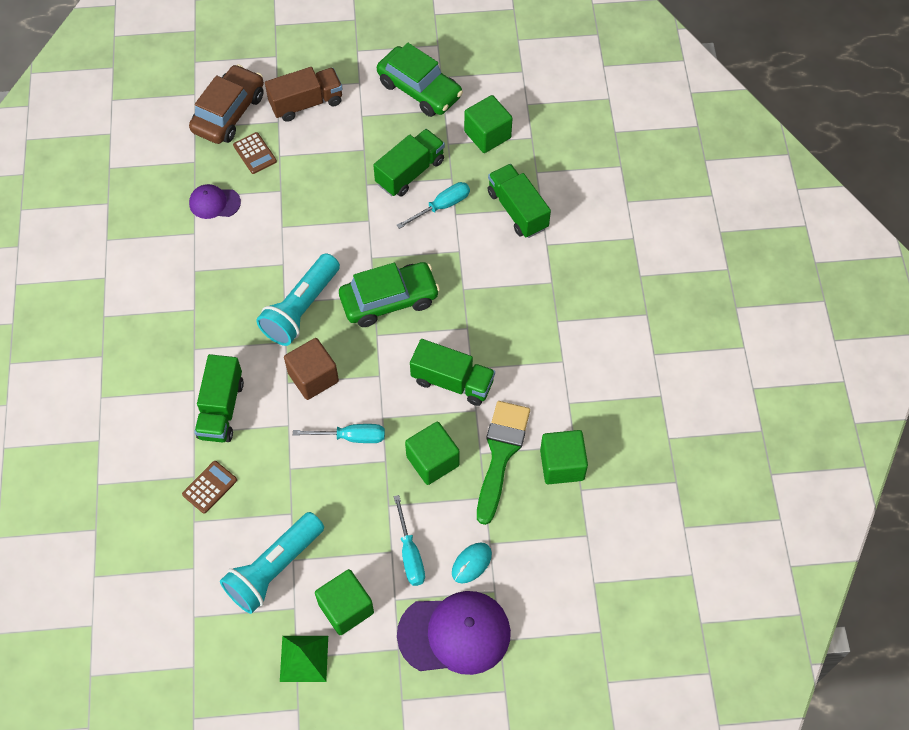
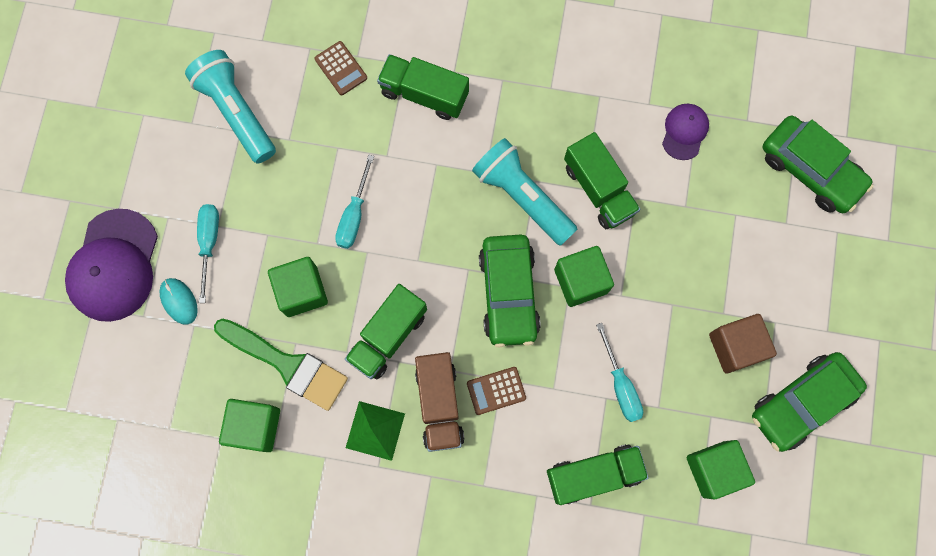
camera: 105 degrees right, 15 degrees up
brown car [189,64,264,144] -> green car [763,115,873,213]
brown calculator [233,132,277,174] -> brown calculator moved to [467,367,526,415]
brown truck [265,67,343,122] -> brown truck moved to [415,352,465,452]
green pyramid [280,636,328,682] -> green pyramid moved to [346,401,405,461]
brown cube [284,338,339,400] -> brown cube moved to [709,314,777,373]
green cube [315,569,374,635] -> green cube moved to [554,246,614,307]
green truck [373,129,445,197] -> green truck moved to [564,132,640,229]
turquoise screwdriver [394,495,425,586] -> turquoise screwdriver turned 90 degrees clockwise [197,204,219,303]

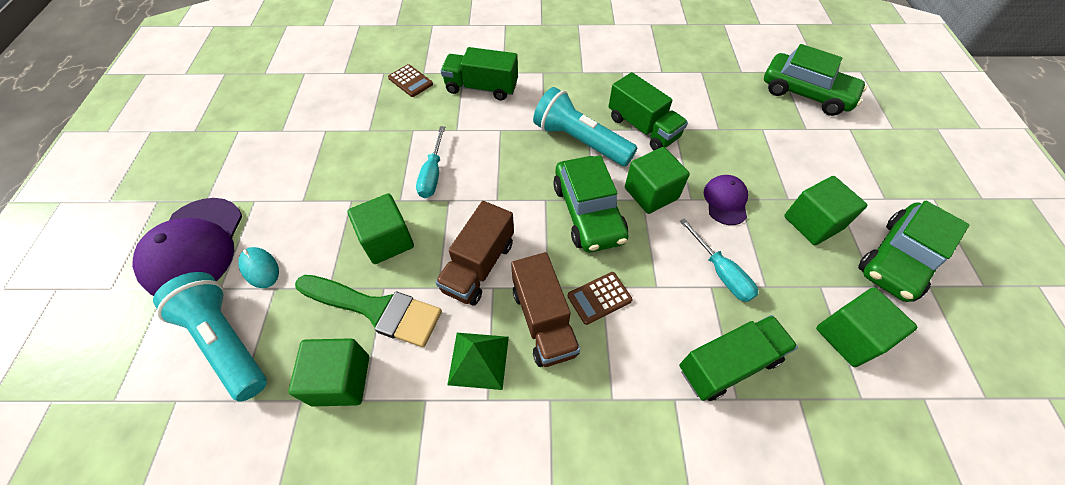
camera: 10 degrees left, 20 degrees down
turquoise flashlight [185,50,276,164] -> turquoise flashlight moved to [153,272,267,402]
turquoise screwdriver [197,204,219,303] -> none
green truck [345,284,427,379] -> brown truck [435,201,514,306]
purple cap [662,104,709,160] -> purple cap moved to [704,175,748,225]
brown cube [709,314,777,373] -> green cube [784,176,868,245]

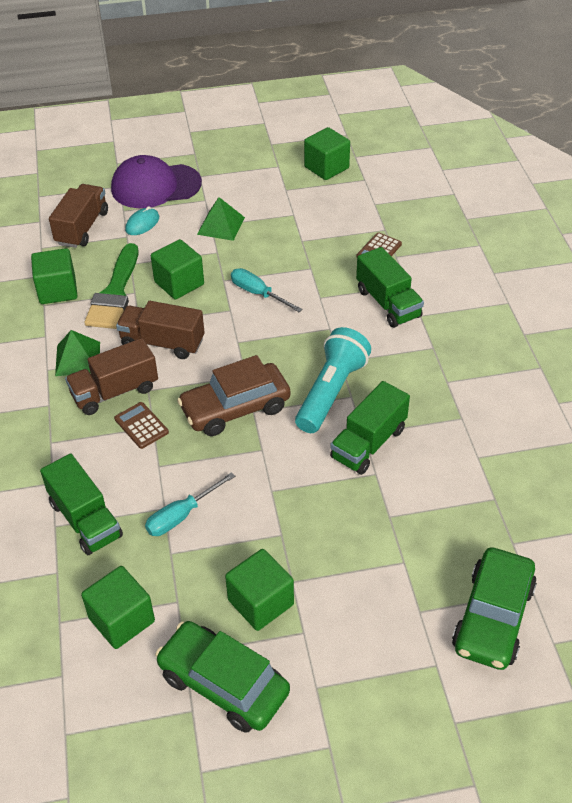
camera: 80 degrees right, 10 degrees down
turquoise flashlight [153,272,267,402] -> brown truck [49,184,108,248]
turquoise screwdriver [416,126,445,198] -> turquoise screwdriver turned 45 degrees clockwise [231,268,303,312]
green truck [441,47,518,101] -> green truck turned 150 degrees clockwise [356,247,424,328]
green car [553,155,629,252] -> brown car [177,355,291,436]
green cube [625,147,690,214] -> green cube moved to [304,127,350,180]
purple cap [704,175,748,225] -> none
none -> green pyramid [197,197,245,241]

